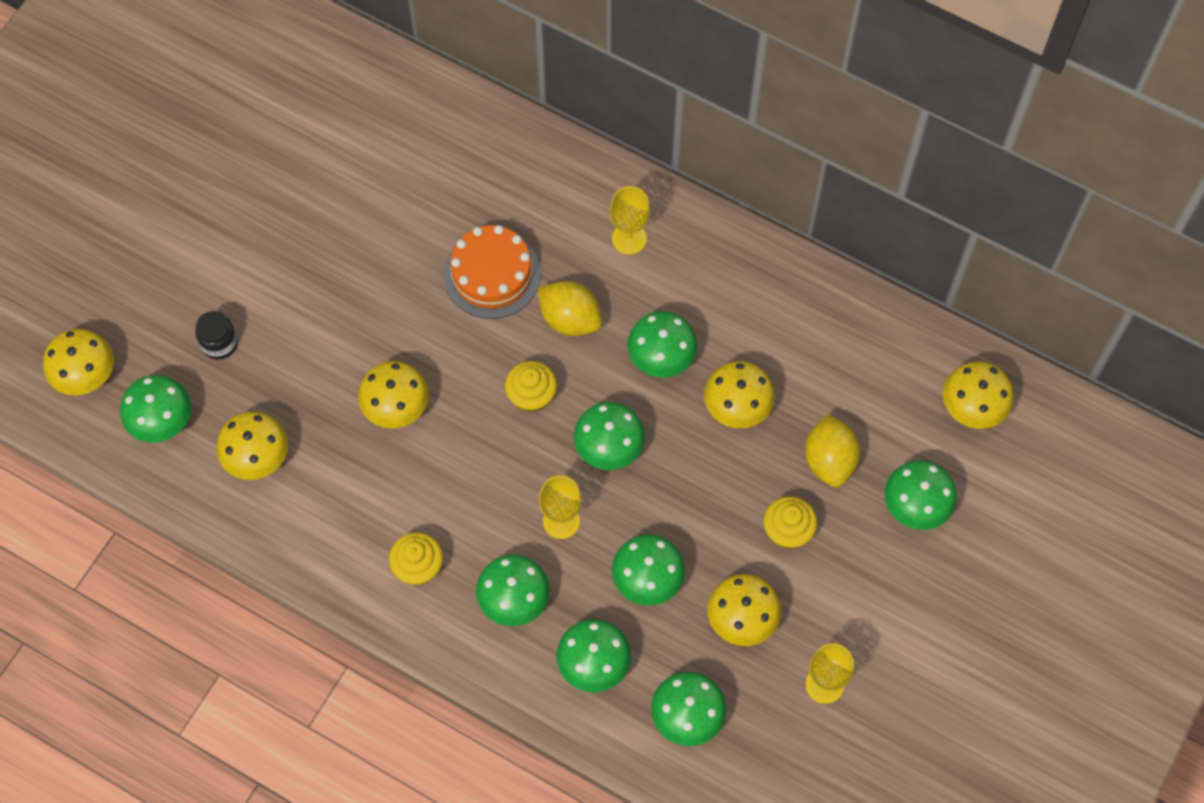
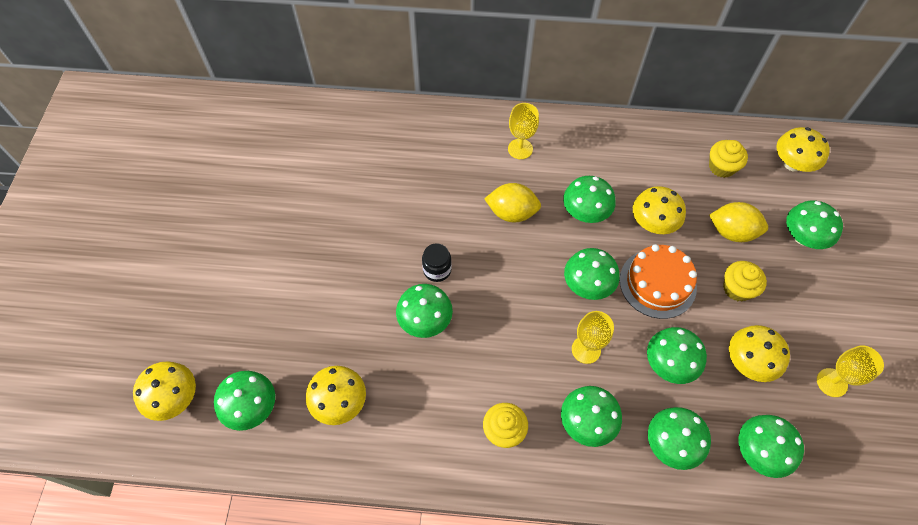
camera: 25 degrees left, 5 degrees down
black jar [195,311,238,360] -> black jar moved to [422,243,452,282]
yellow mushroom [358,361,429,429] -> green mushroom [396,284,453,338]
orange cake [444,225,541,319] -> orange cake moved to [620,244,697,319]
yellow cupcake [505,361,557,413] -> yellow cupcake moved to [709,140,748,178]
yellow lemon [805,414,860,487] -> yellow lemon turned 45 degrees counterclockwise [709,202,768,242]

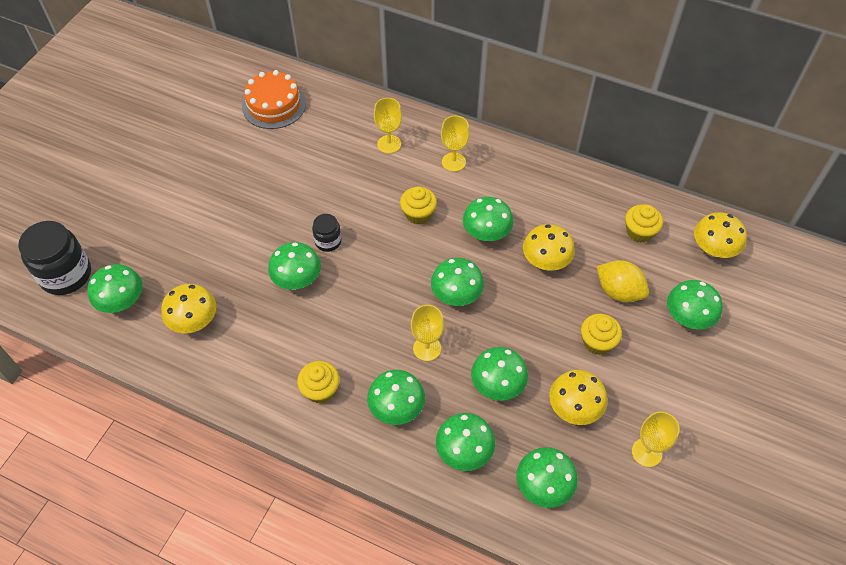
camera: 20 degrees right, 5 degrees down
yellow mushroom [133,361,196,421] -> black jar [18,221,91,295]
yellow lemon [484,183,541,223] -> yellow cupcake [400,186,437,224]
orange cake [620,244,697,319] -> orange cake moved to [242,70,306,129]
none -> yellow goblet [374,98,402,154]

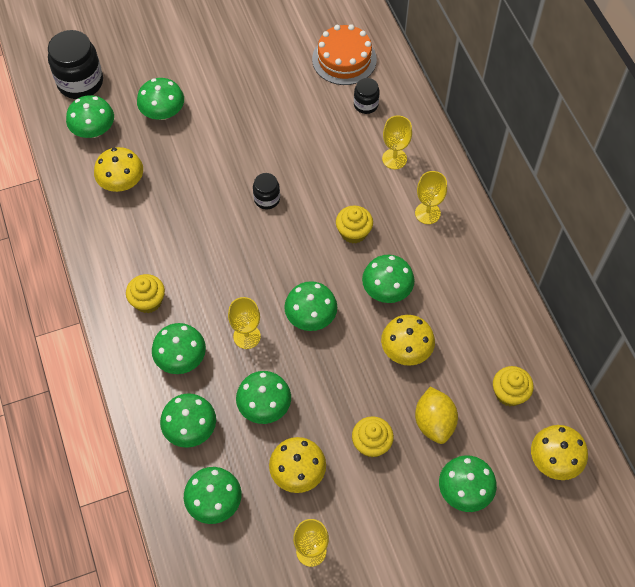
camera: 45 degrees right, 5 degrees up
green mushroom [268,242,321,290] -> green mushroom moved to [137,78,184,120]
none -> black jar [354,78,380,114]

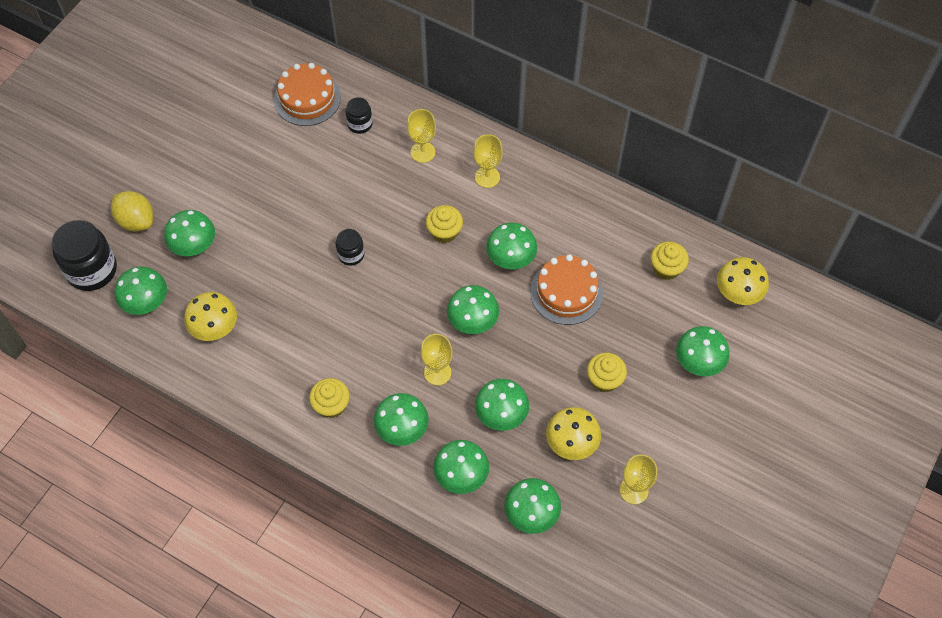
camera: 40 degrees left, 0 degrees up
yellow mushroom [381,315,435,366] -> orange cake [530,254,603,325]
yellow lemon [415,387,458,444] -> yellow lemon moved to [111,191,153,232]

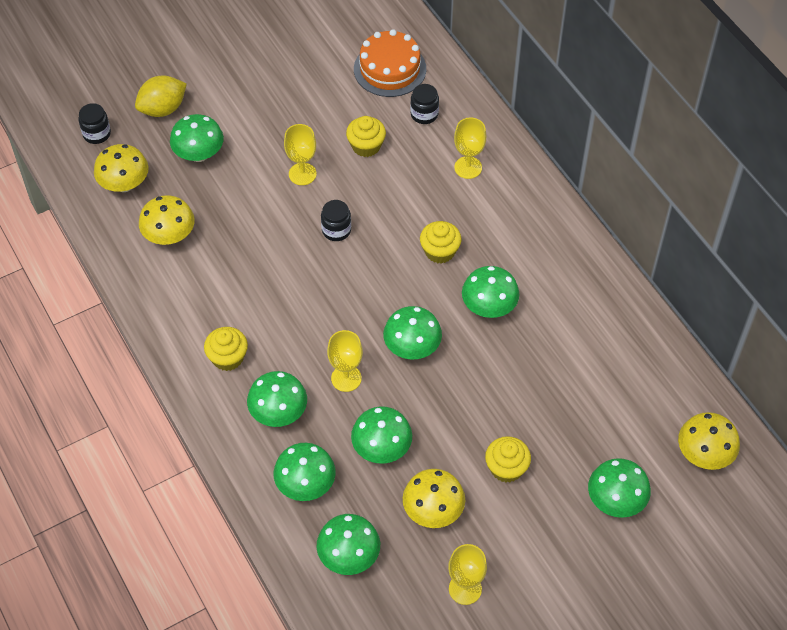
camera: 30 degrees right, 5 degrees down
black jar [51,220,117,291] -> black jar [79,103,111,144], size x0.53
yellow lemon [111,191,153,232] -> yellow lemon turned 75 degrees clockwise [135,75,187,117]
green mushroom [114,266,167,315] -> yellow mushroom [94,144,149,192]
yellow goblet [473,134,503,188] -> yellow goblet moved to [284,124,317,185]
orange cake [530,254,603,325] -> none
yellow cupcake [651,241,689,280] -> yellow cupcake moved to [346,116,386,157]

